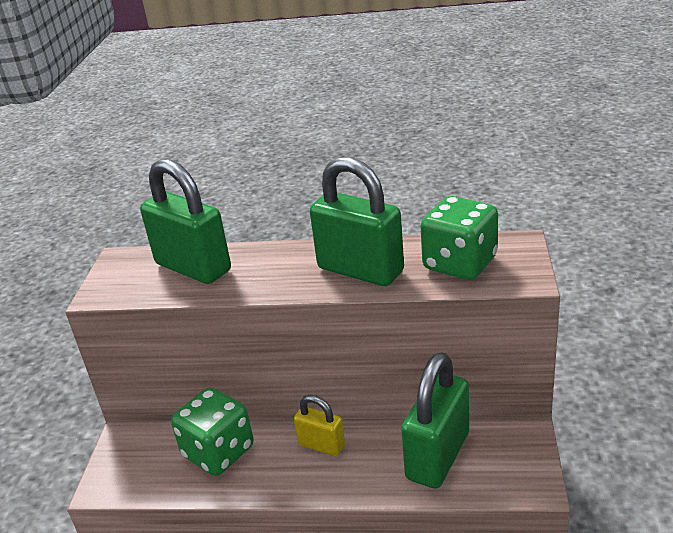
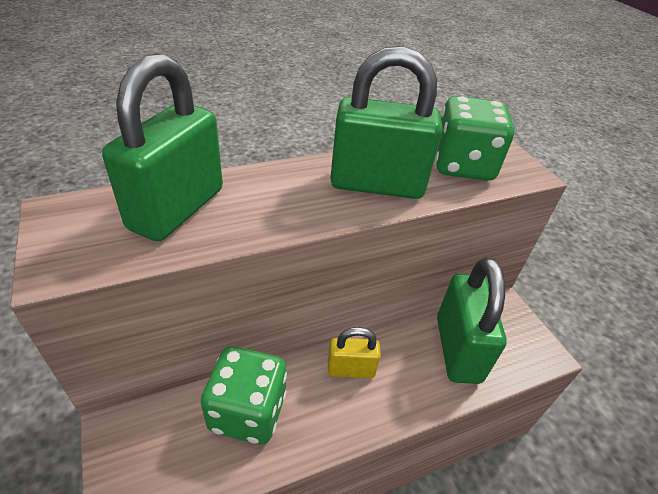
camera: 35 degrees left, 10 degrees up
green padlock [140,159,231,284] -> green padlock turned 75 degrees counterclockwise [102,53,223,241]

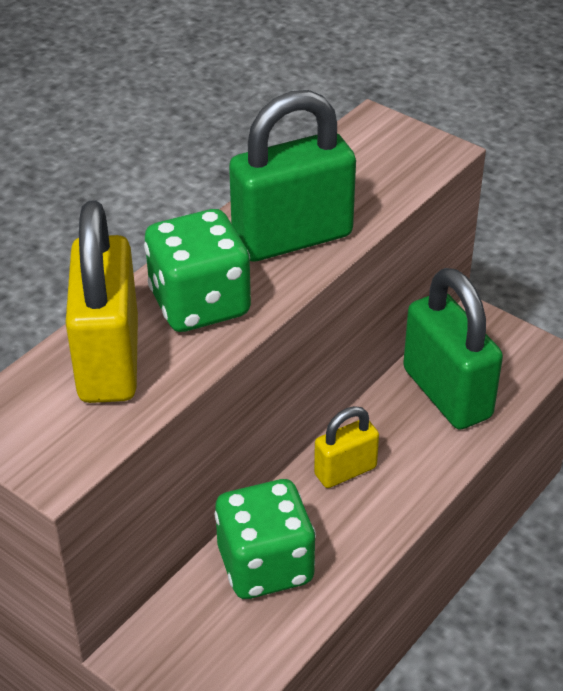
camera: 25 degrees left, 0 degrees up
green padlock [102,53,223,241] -> yellow padlock [65,200,138,403]
green dice [436,96,515,181] -> green dice moved to [144,209,251,332]

